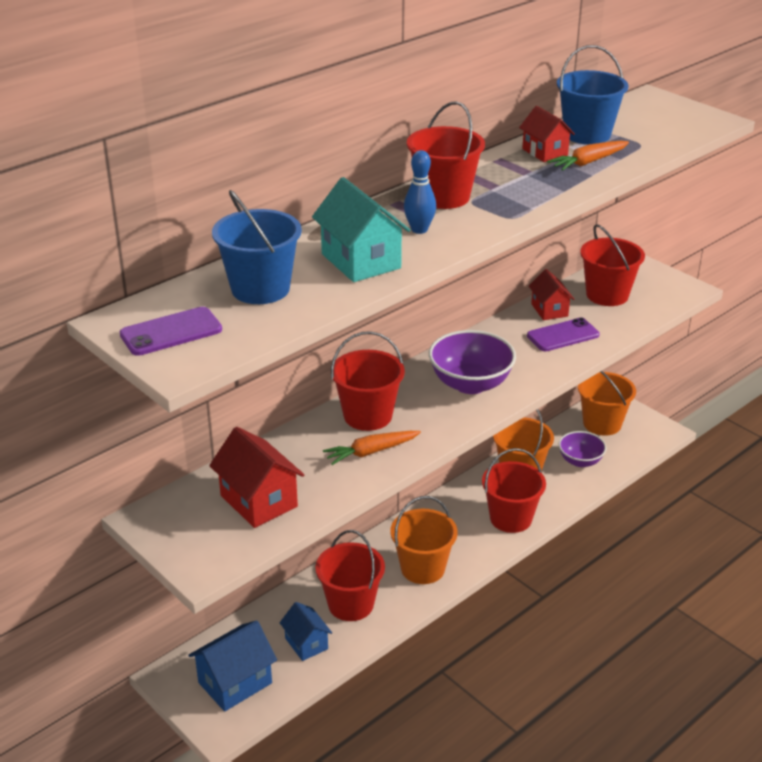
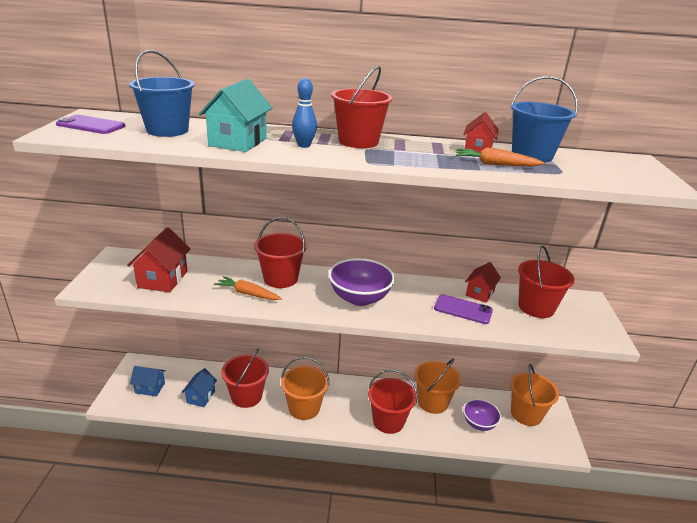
camera: 45 degrees right, 5 degrees down
blue house [188,620,277,712] -> blue house [130,366,166,396], size x0.64

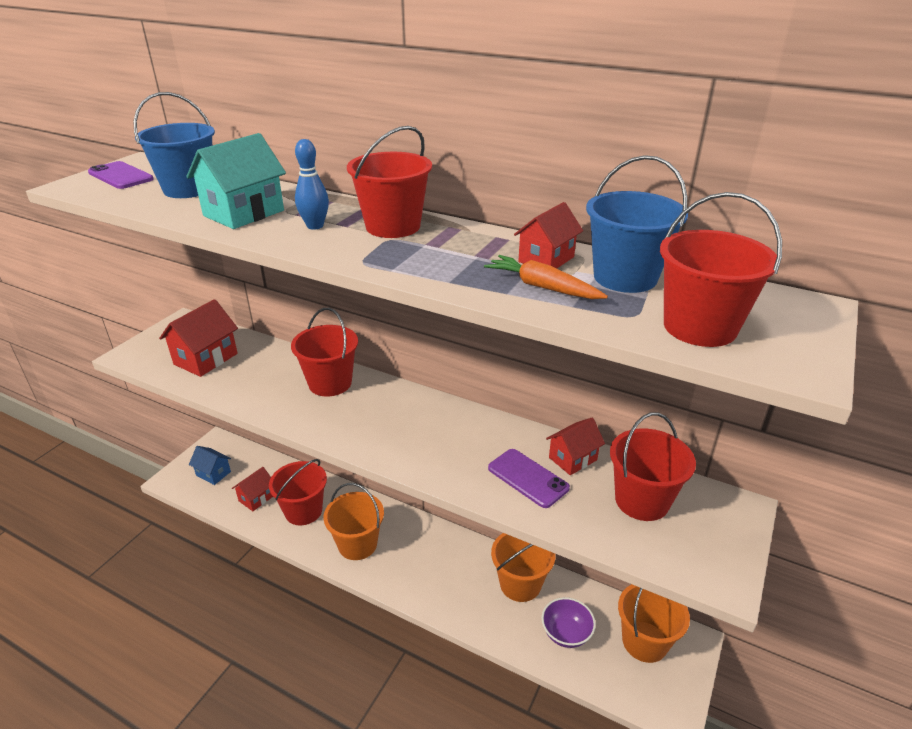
camera: 25 degrees right, 5 degrees up
blue house [182,368,217,407] -> red house [232,467,273,511]
orange carrot [214,276,282,300] -> none
purple bowl [328,258,395,306] -> none
red bucket [368,369,417,434] -> red bucket moved to [660,192,782,347]

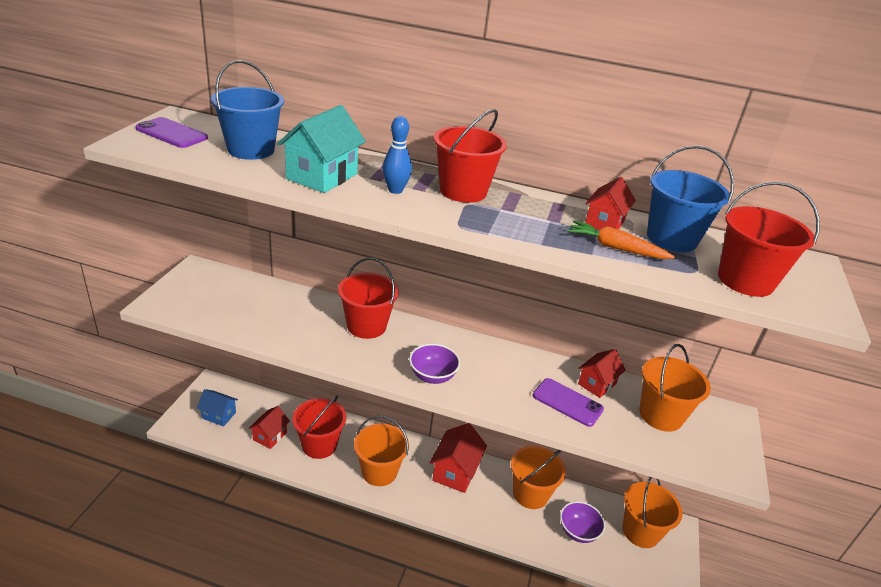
camera: 15 degrees left, 0 degrees up
red house [159,299,238,377] -> red house moved to [429,423,487,493]
red bucket [610,412,696,521] -> orange bucket [639,344,711,432]
none -> purple bowl [409,344,460,384]

